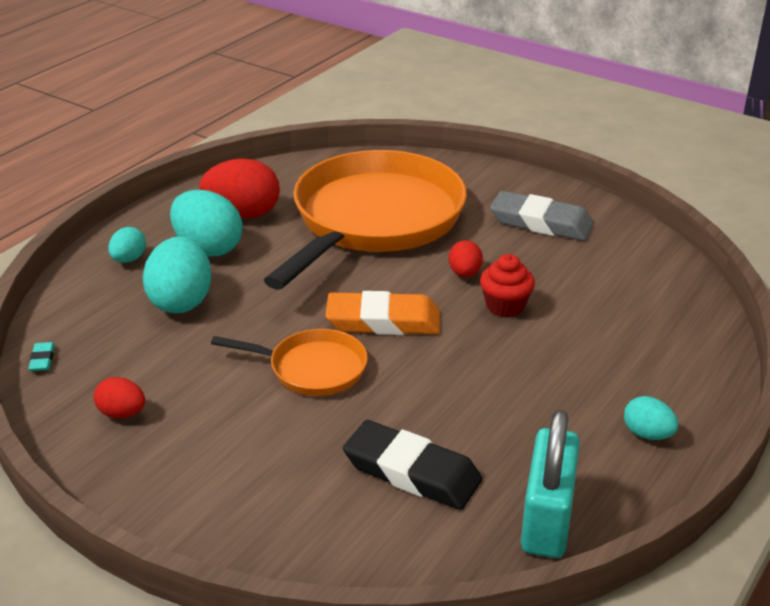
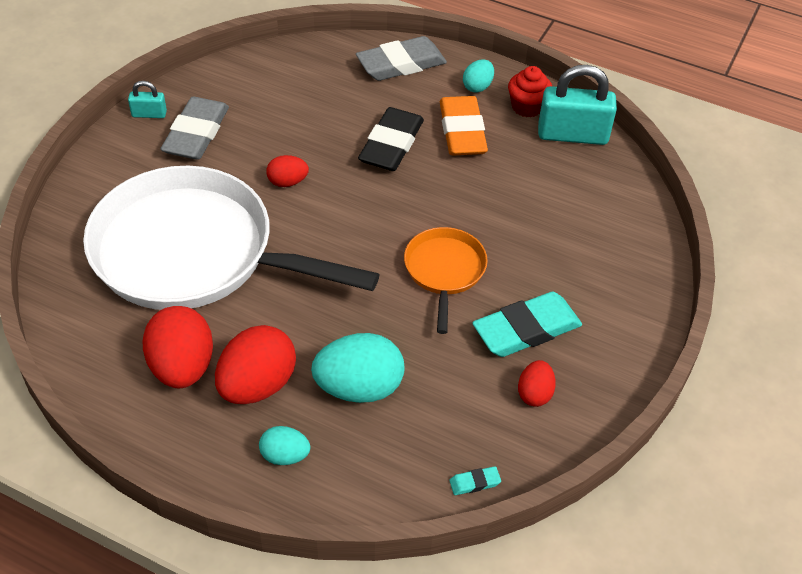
camera: 100 degrees left, 15 degrees up
turquoise egg [170,190,243,256] -> red egg [215,325,296,404]
orange pan [264,150,467,290] -> white pan [83,166,380,310]
orange eraser [325,291,440,335] -> orange eraser moved to [440,96,488,155]
black eraser [343,420,482,510] -> black eraser moved to [358,107,424,171]
red cupcake [480,254,535,317] -> red cupcake moved to [508,66,552,117]
none -> turquoise padlock [128,81,167,118]
none -> grey eraser [356,36,447,81]
none -> turquoise eraser [472,292,582,357]

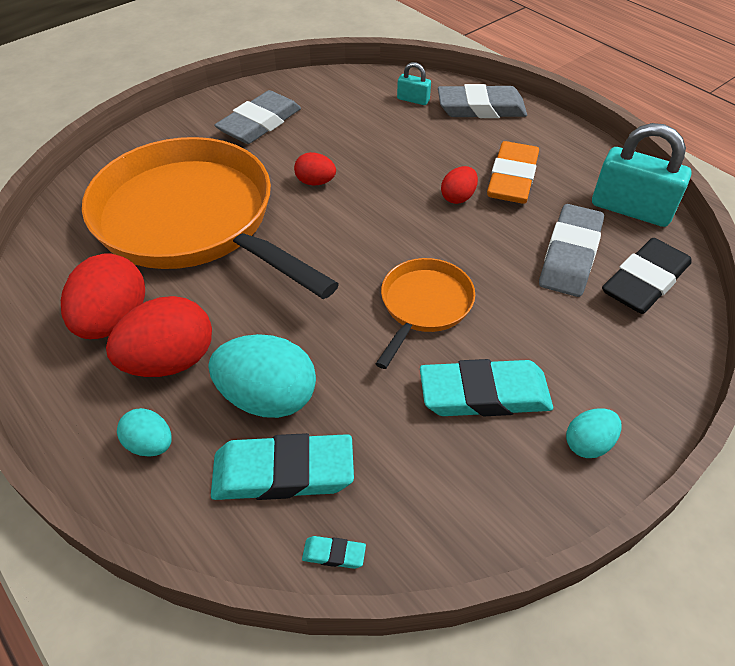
camera: 25 degrees right, 0 degrees up
white pan [83,166,380,310] -> orange pan [82,137,339,299]
turquoise padlock [128,81,167,118] -> turquoise padlock moved to [397,62,431,105]
black eraser [358,107,424,171] -> black eraser moved to [602,238,692,314]
turquoise egg [463,59,494,93] -> turquoise egg moved to [566,408,621,458]
red cupcake [508,66,552,117] -> none
red egg [518,360,556,407] -> red egg moved to [441,166,478,204]
none -> turquoise eraser [211,433,354,500]
none -> grey eraser [539,204,604,297]

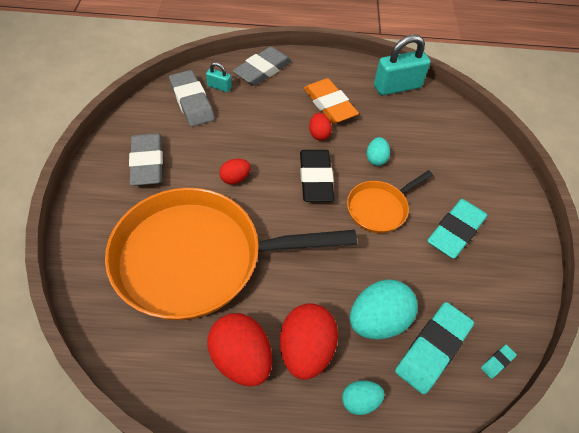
camera: 50 degrees left, 5 degrees up
orange pan [376,258,475,369] -> orange pan turned 105 degrees counterclockwise [347,170,433,233]
turquoise padlock [397,62,431,105] -> turquoise padlock turned 45 degrees clockwise [206,62,232,92]
grey eraser [539,204,604,297] -> grey eraser moved to [169,70,215,127]
turquoise egg [566,408,621,458] -> turquoise egg moved to [367,137,390,166]
black eraser [602,238,692,314] -> black eraser moved to [300,150,335,202]

